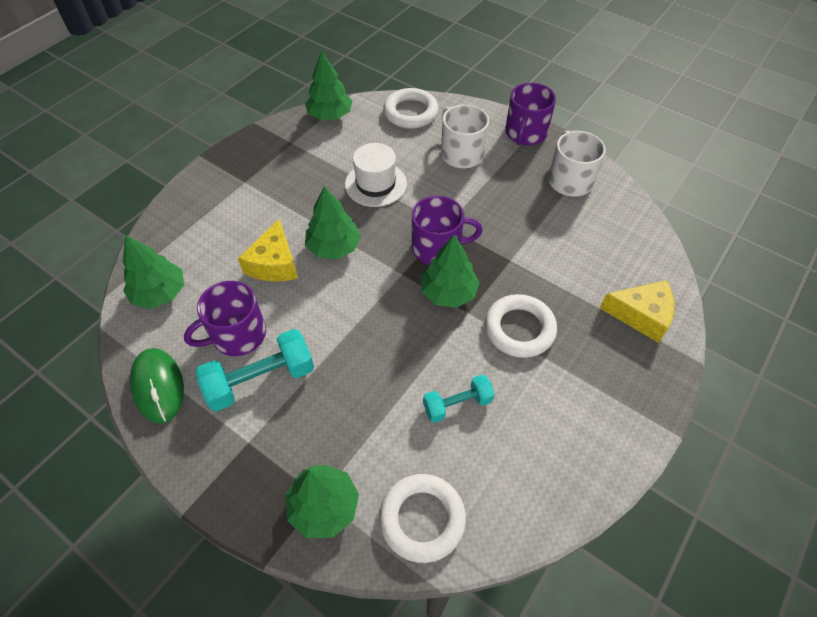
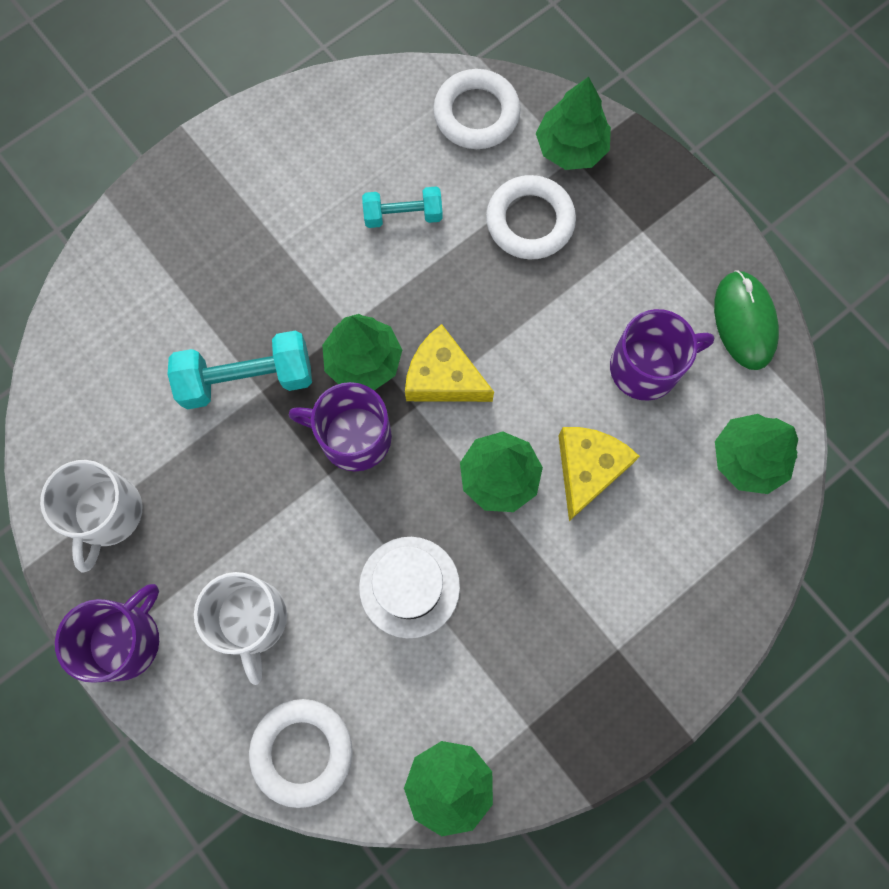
camera: 165 degrees left, 20 degrees up
turquoise dumbbell [195,329,314,411] -> turquoise dumbbell moved to [168,330,312,409]
white ring [485,294,557,358] -> white ring moved to [486,175,576,260]
yellow cheese [600,280,674,343] -> yellow cheese moved to [405,324,494,402]

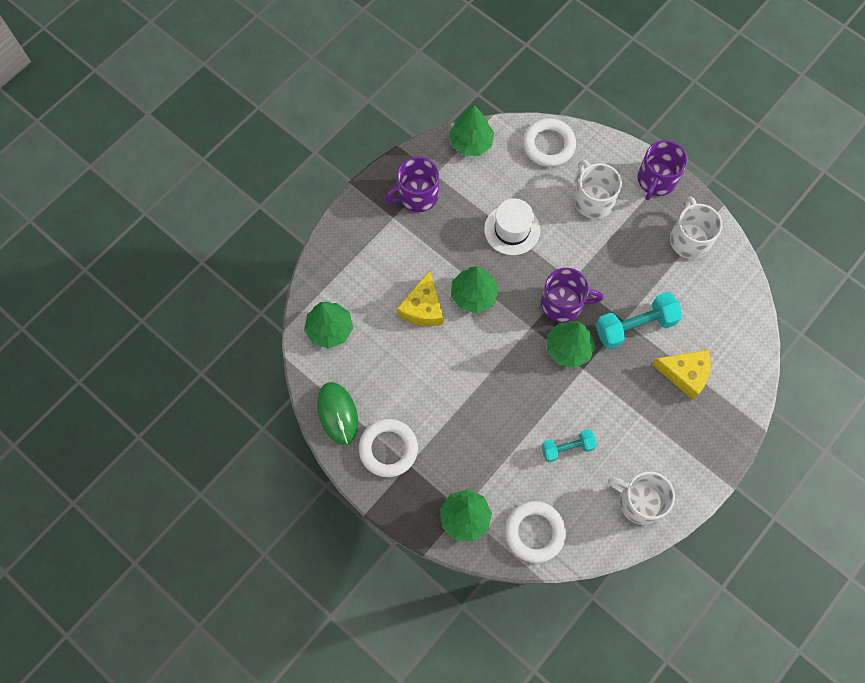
camera: 170 degrees right, 5 degrees down
yellow cheese [405,324,494,402] -> yellow cheese moved to [652,350,711,400]
white ring [486,175,576,260] -> white ring moved to [359,419,418,477]
purple mug [610,309,714,401] -> purple mug moved to [384,157,439,212]
none -> white mug [608,472,675,525]

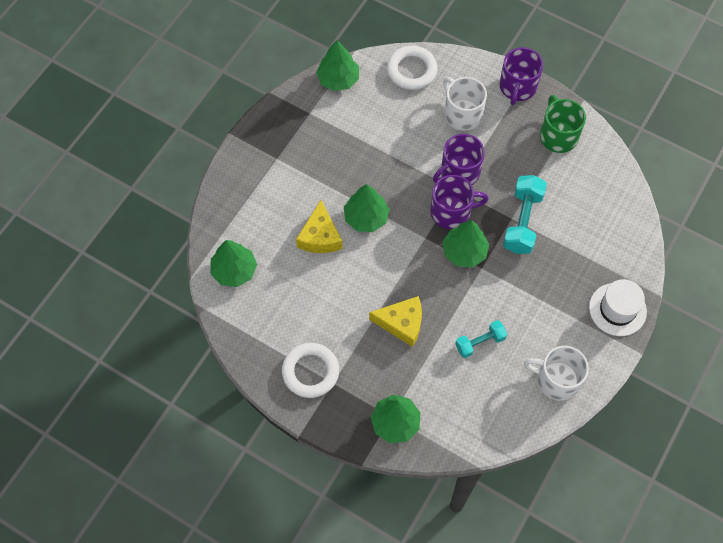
camera: 10 degrees left, 5 degrees down
green mouse [317,382,358,445] -> none
purple mug [384,157,439,212] -> purple mug moved to [433,134,485,185]
white hat [484,198,540,255] -> white hat moved to [589,279,647,336]
white ring [505,501,566,563] -> none
turquoise dumbbell [596,292,682,349] -> turquoise dumbbell turned 45 degrees counterclockwise [503,175,547,254]
yellow cheese [652,350,711,400] -> yellow cheese moved to [369,296,422,347]
white mug [670,196,722,259] -> green mug [540,95,586,153]

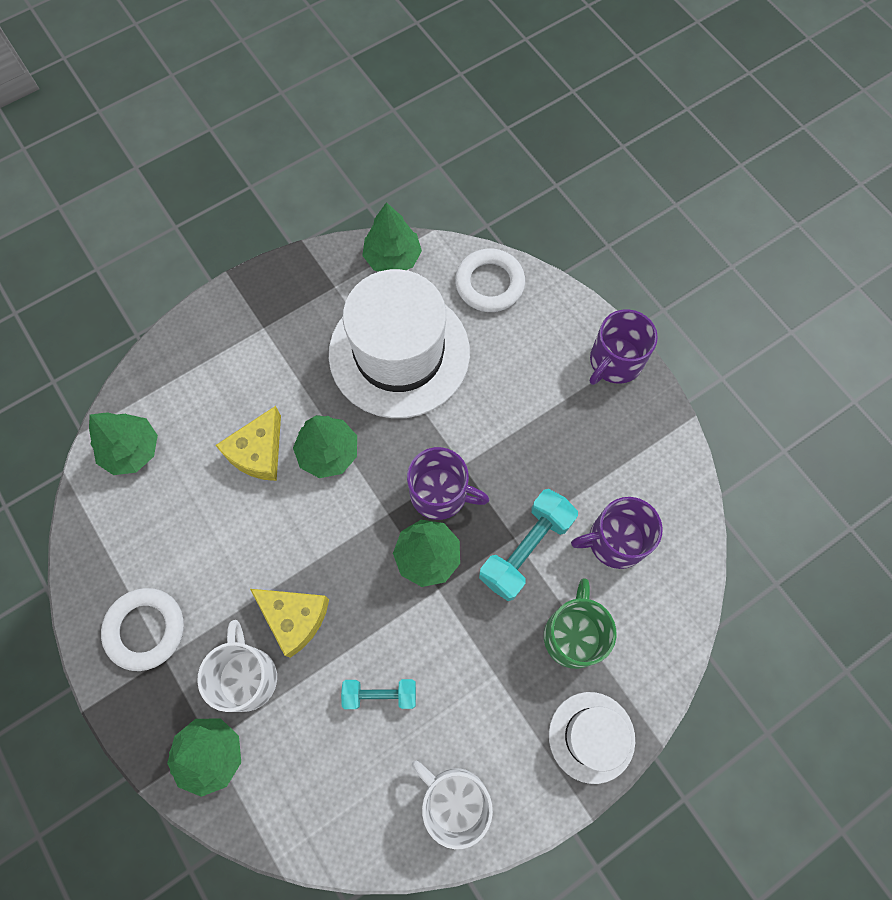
camera: 25 degrees right, 5 degrees up
purple mug [433,134,485,185] -> purple mug moved to [571,497,663,569]
white mug [443,77,487,131] -> white mug moved to [197,620,277,712]
green mug [540,95,586,153] -> green mug moved to [544,578,616,669]
none -> white hat [329,269,470,418]

